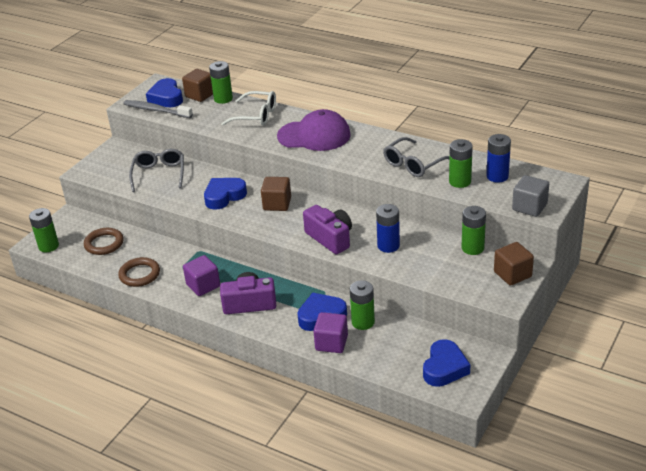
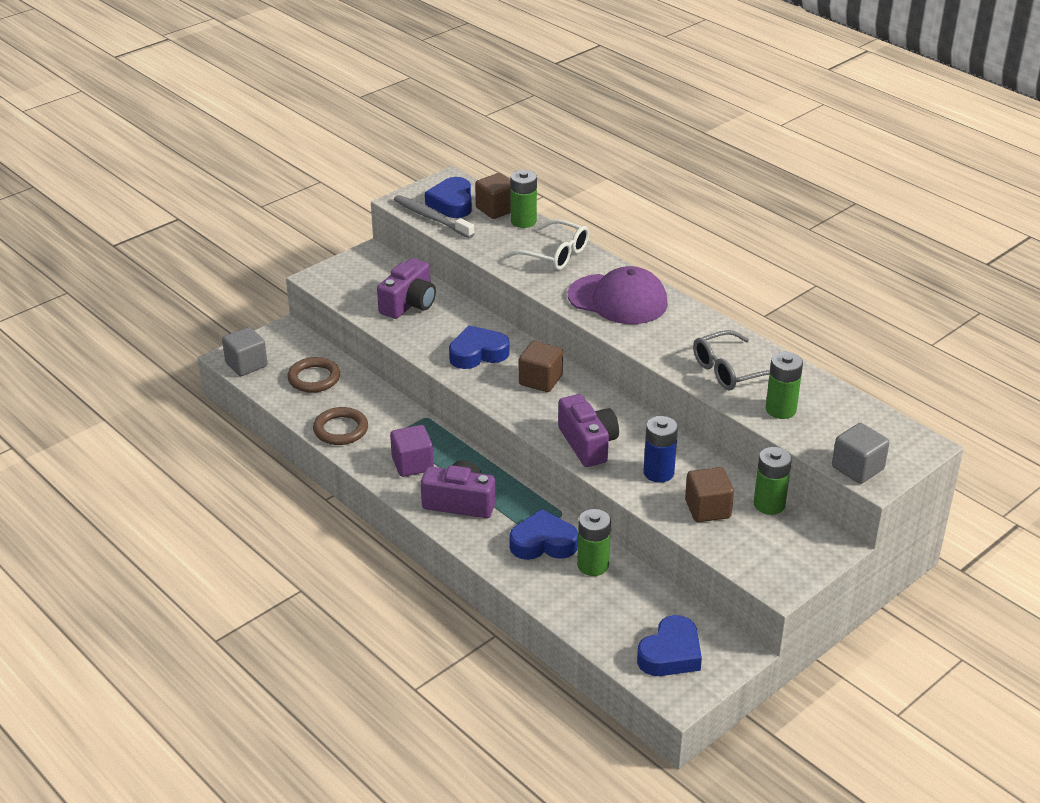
camera: 15 degrees right, 0 degrees up
green battery [29,208,59,252] -> grey cube [222,327,267,376]
grey glasses [129,149,184,192] -> purple camera [377,258,436,319]
purple cube [313,312,348,353] -> none
blue battery [486,134,511,183] -> none
brown cube [494,242,534,286] -> brown cube moved to [685,467,734,522]

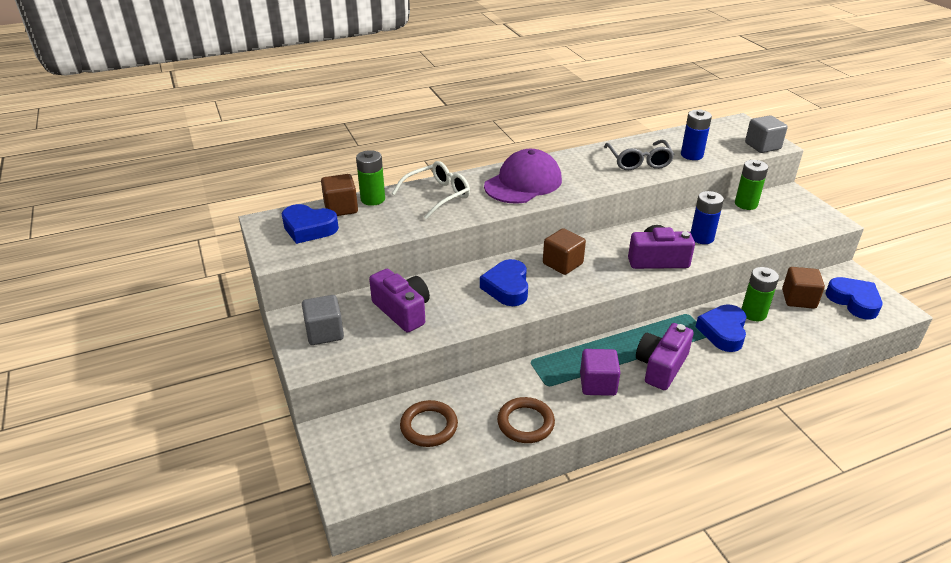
camera: 70 degrees left, 0 degrees up
grey cube [222,327,267,376] -> grey cube moved to [302,295,344,345]
grey toothbrush [394,195,475,238] -> none
brown cube [685,467,734,522] -> brown cube moved to [782,267,825,309]
green battery [765,352,803,419] -> blue battery [681,110,712,160]

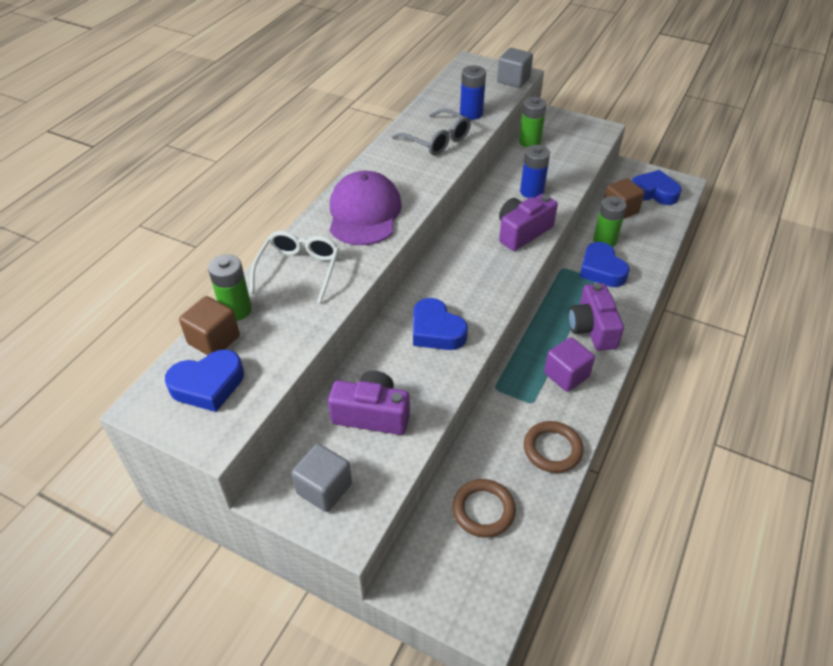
camera: 40 degrees left, 10 degrees up
brown cube [543,228,586,275] -> none

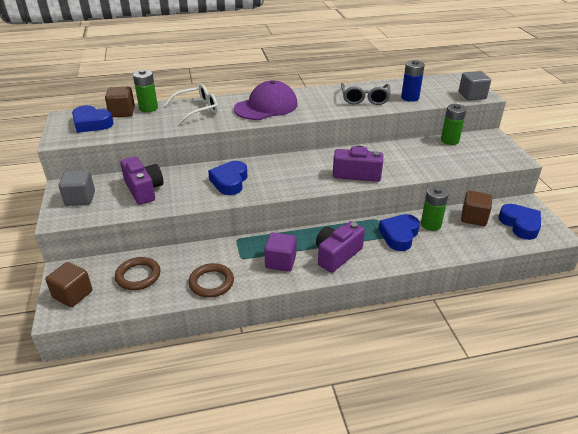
camera: 50 degrees right, 10 degrees down
blue battery [520,145,550,198] -> none
none -> brown cube [45,262,92,307]

